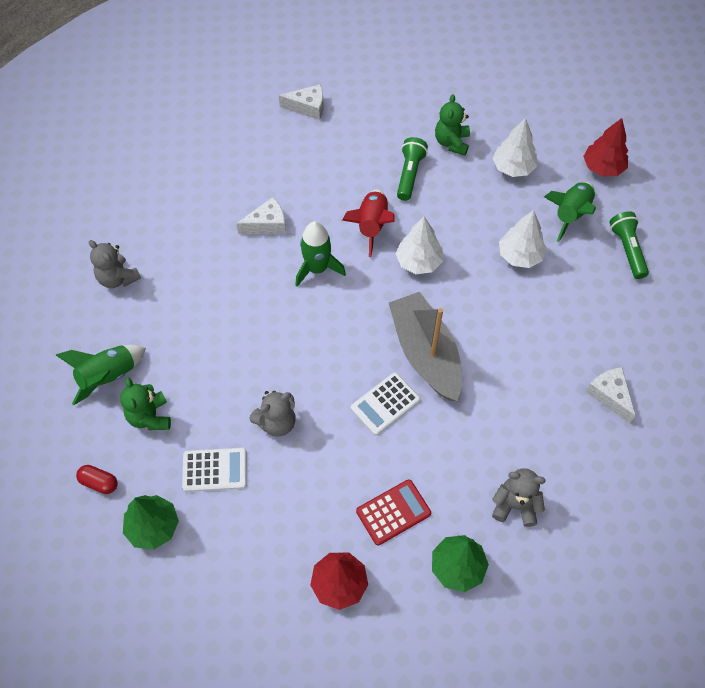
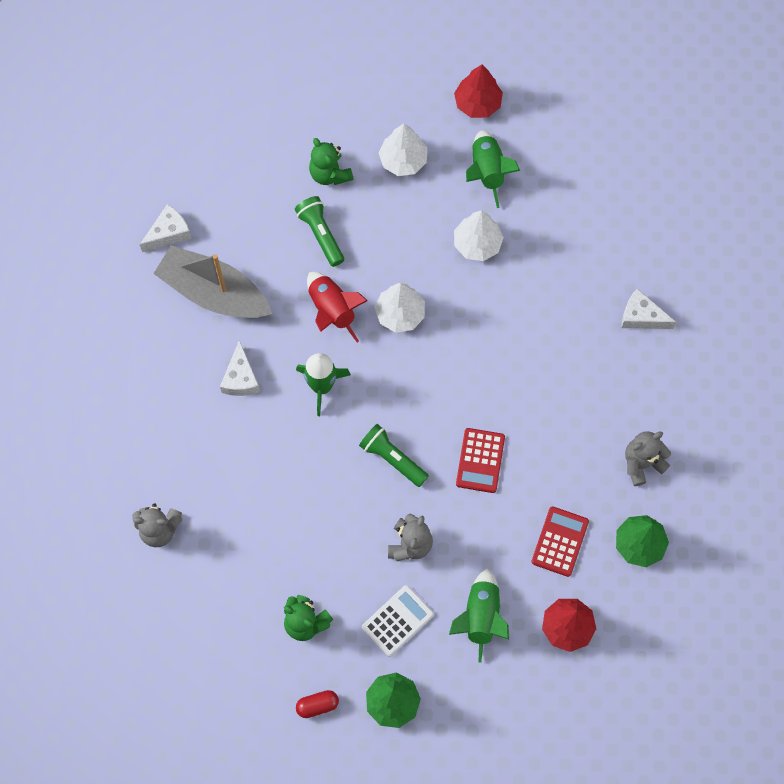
camera: 40 degrees left, 10 degrees up
green rocket [56,345,146,406] -> green rocket moved to [449,568,509,663]
white cheese [236,197,286,234] -> white cheese turned 150 degrees clockwise [220,340,260,396]
white calculator [351,372,420,435] -> red calculator [456,428,505,493]
grey boat [389,292,462,401] -> grey boat moved to [153,245,272,318]
green flashlight [610,211,649,279] -> green flashlight moved to [359,424,429,487]

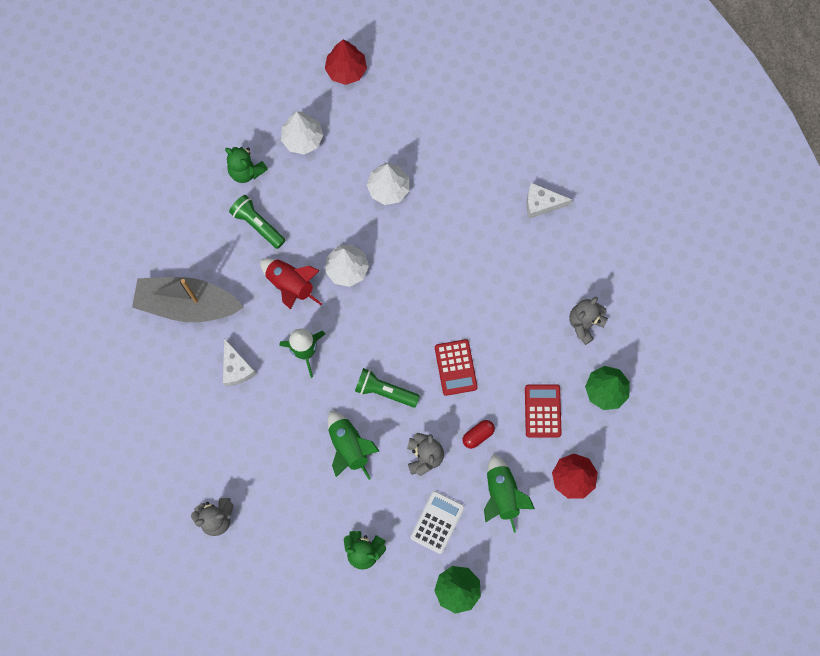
camera: 20 degrees left, 5 degrees up
white cheese [140,204,192,252] -> none
red capsule [296,690,339,718] -> red capsule moved to [463,420,495,449]
green rocket [466,130,520,208] -> green rocket moved to [328,411,379,480]

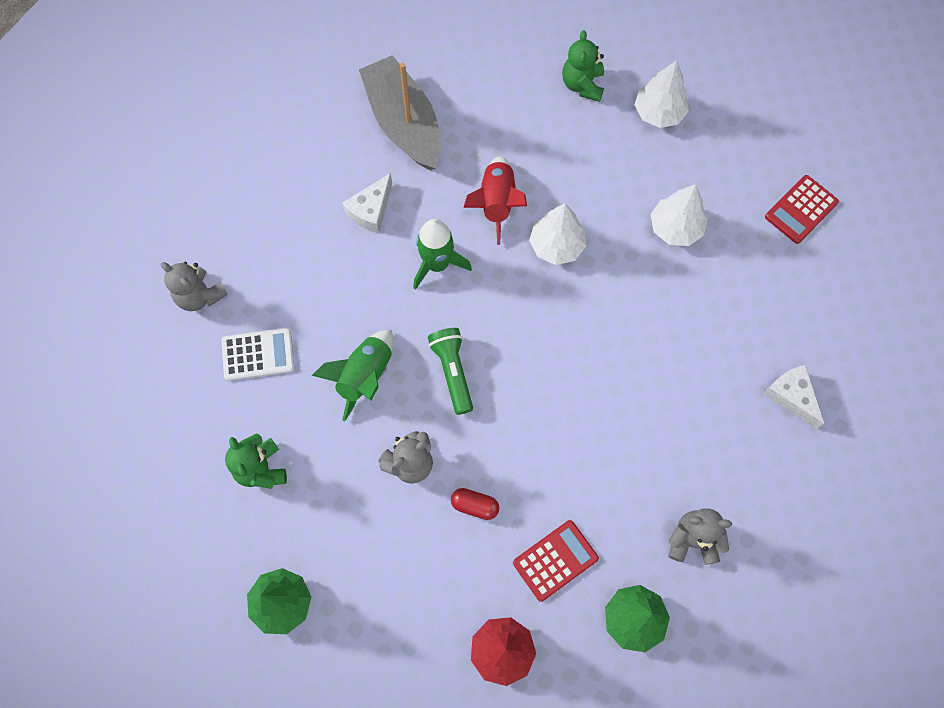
camera: 55 degrees right, 5 degrees down
green flashlight [229,195,286,249] -> none
red tree [325,40,367,85] -> none
white calculator [410,491,465,554] -> white calculator moved to [222,328,295,381]
red calculator [435,339,478,396] -> red calculator moved to [765,175,839,244]
green rocket [484,454,535,533] -> none

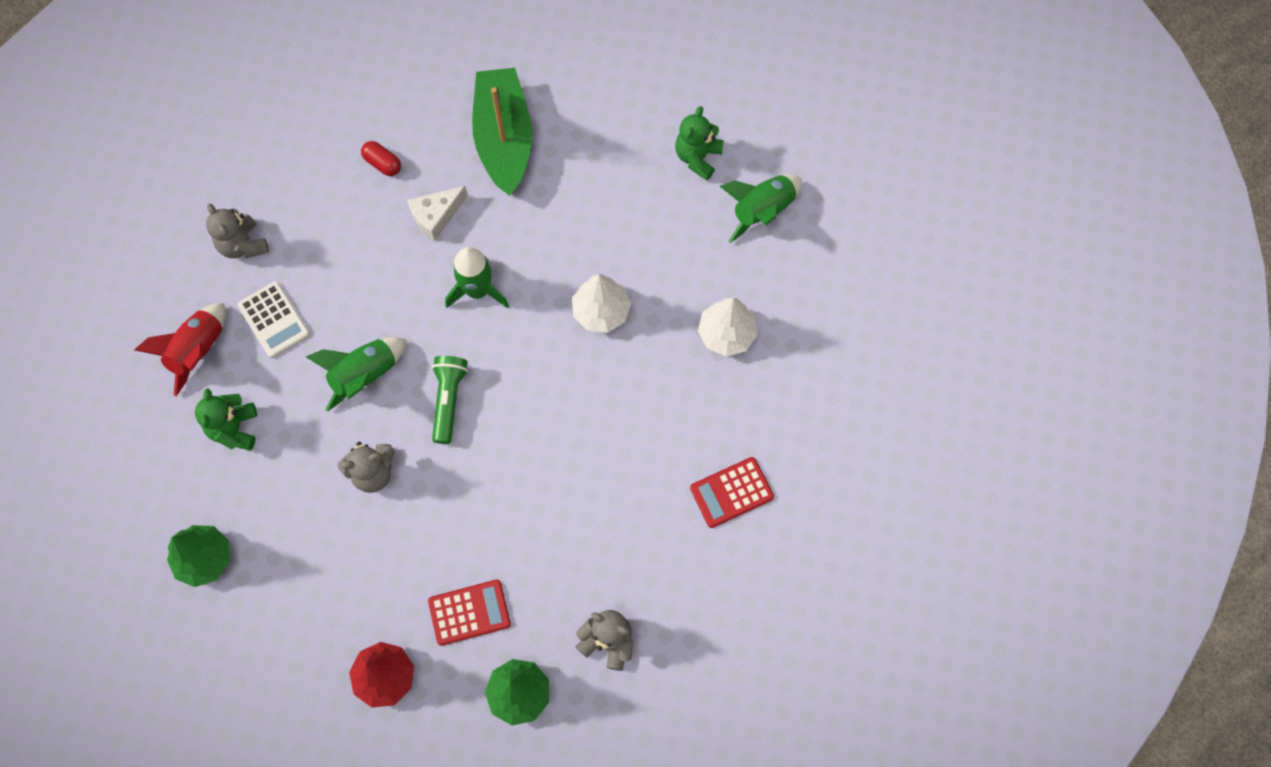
camera: 20 degrees right, 0 degrees up
white calculator [222,328,295,381] -> white calculator turned 45 degrees clockwise [238,281,310,358]
grey boat [359,55,441,170] -> green boat [472,68,532,196]
red capsule [451,488,499,520] -> red capsule moved to [361,141,401,176]
red rocket [463,156,527,245] -> red rocket moved to [134,303,226,396]
white tree [634,60,689,128] -> green rocket [720,175,802,243]
white cheese [763,365,824,429] -> none
red calculator [765,175,839,244] -> red calculator moved to [690,457,774,528]

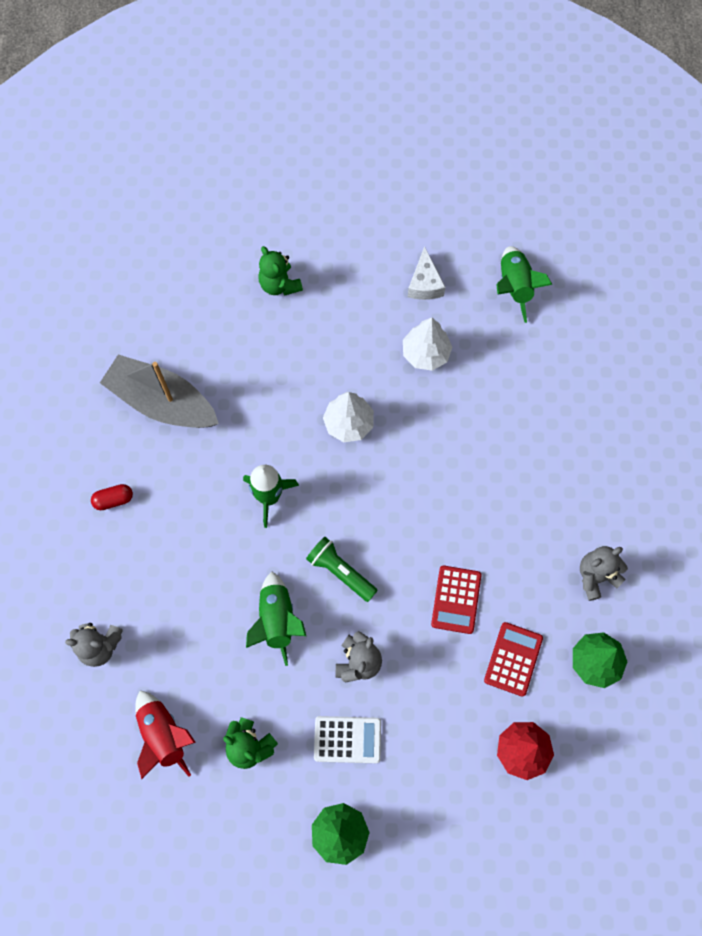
camera: 55 degrees left, 0 degrees up
white calculator [238,281,310,358] -> white calculator moved to [314,716,381,763]
white cheese [407,186,468,241] -> white cheese moved to [408,246,446,300]
green boat [472,68,532,196] -> grey boat [100,354,219,428]
red calculator [690,457,774,528] -> red calculator moved to [431,565,481,634]
green rocket [720,175,802,243] -> green rocket moved to [497,246,553,323]

